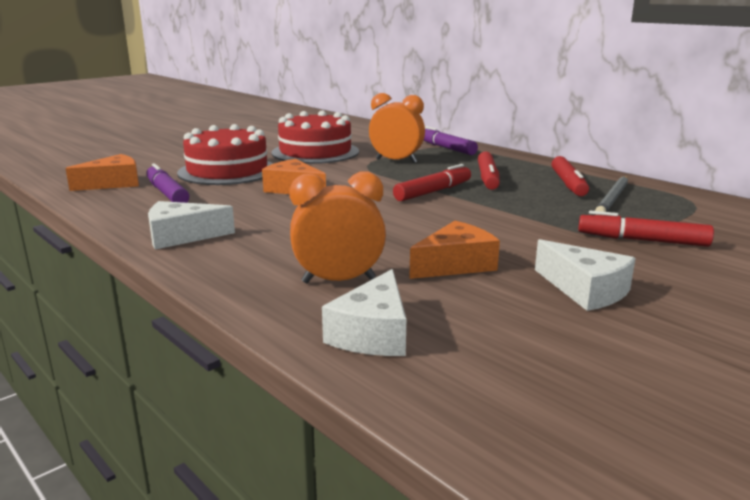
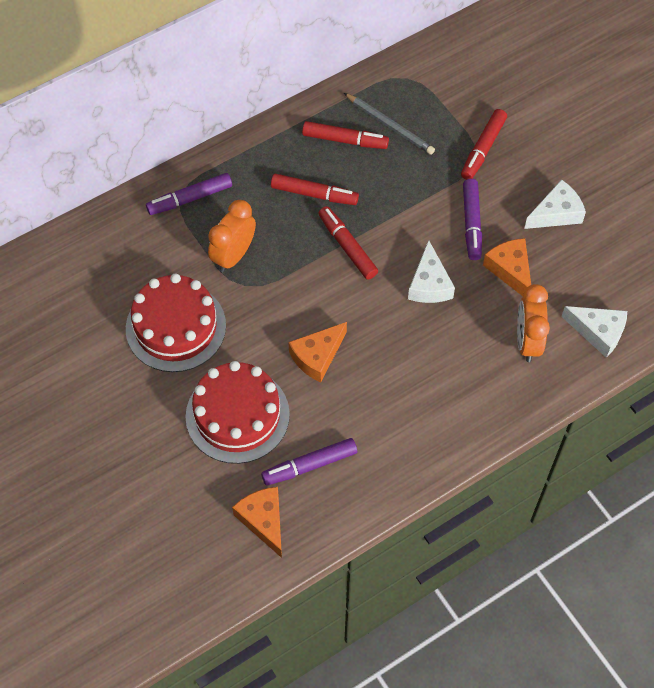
camera: 80 degrees left, 40 degrees up
white cheese [148,201,235,250] -> white cheese moved to [408,240,455,303]
none -> purple marker [463,179,482,260]

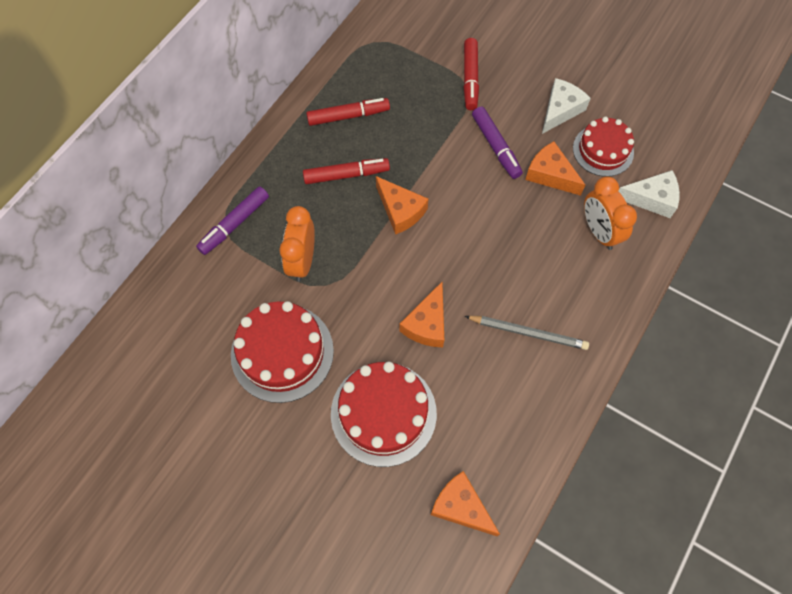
camera: 25 degrees left, 5 degrees up
purple marker [261,438,357,486] -> none
red marker [318,206,378,280] -> orange cheese [376,176,428,234]
grey pencil [344,93,435,155] -> grey pencil moved to [465,316,589,350]
white cheese [408,240,455,303] -> none
none -> red cake [573,117,634,177]

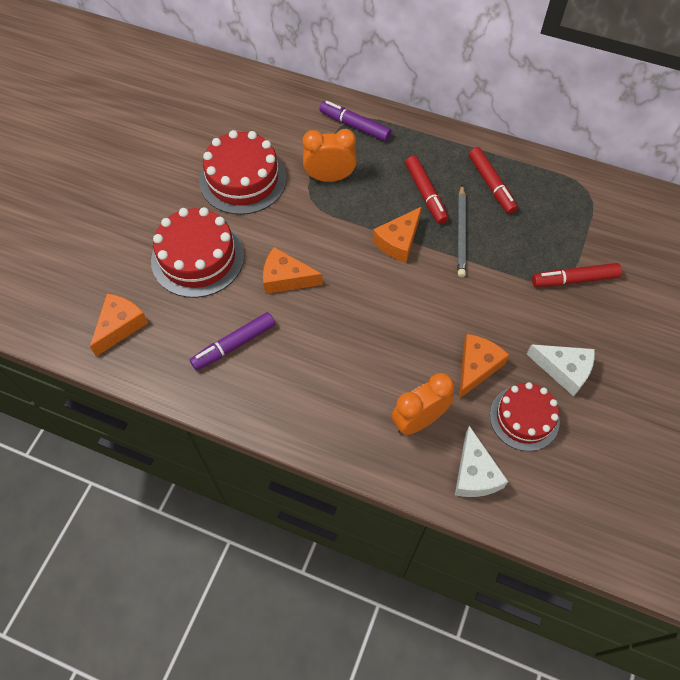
camera: 80 degrees right, 5 degrees down
grey pencil [465,316,589,350] -> grey pencil moved to [458,185,466,277]
purple marker [472,106,523,179] -> purple marker moved to [190,312,275,370]

